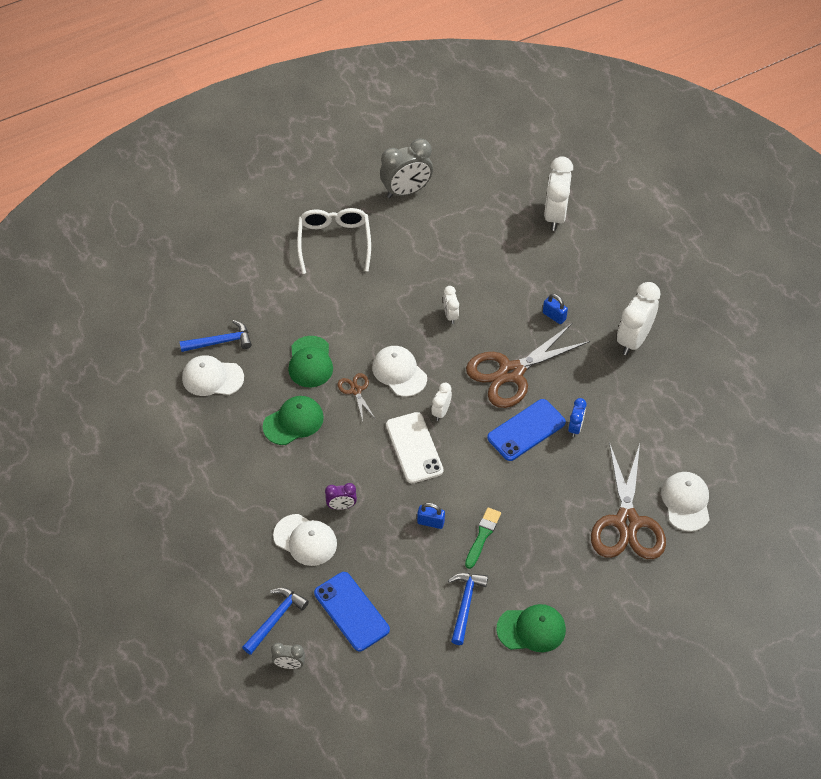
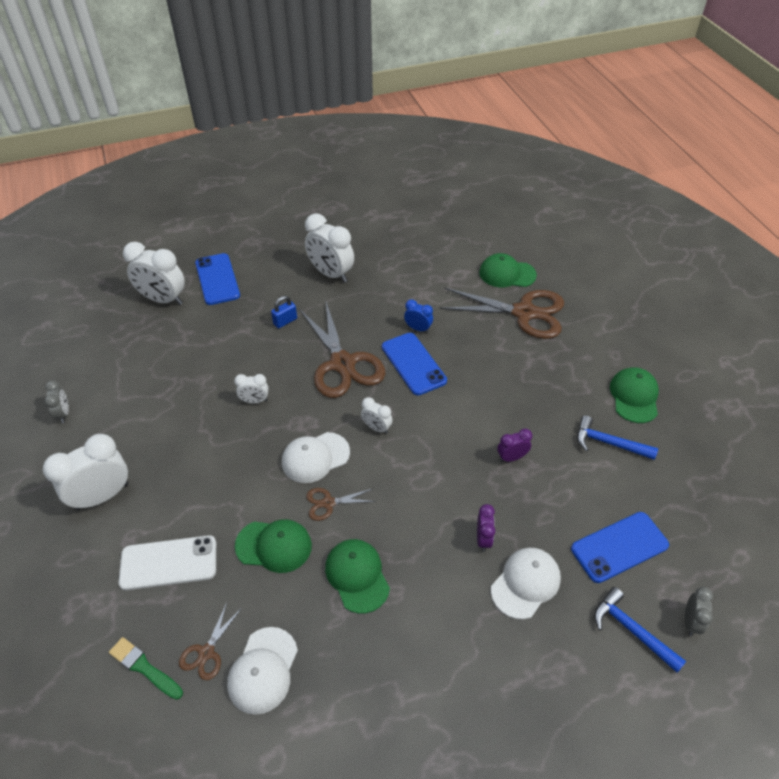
camera: 80 degrees left, 5 degrees down
blue hammer [180,320,252,352] -> brown scissors [179,603,242,680]
white glasses [297,208,371,274] -> white clock [43,434,128,510]
grey clock [380,139,433,198] -> grey clock [44,380,69,423], size x0.51
white phone [386,412,443,483] -> white phone moved to [119,535,216,590]
blue padlock [417,503,445,529] -> purple clock [497,429,532,462]
green brush [465,507,501,569] -> green brush moved to [109,637,183,700]
white cap [661,472,710,532] -> green cap [479,253,537,287]
none -> blue phone [195,253,240,305]

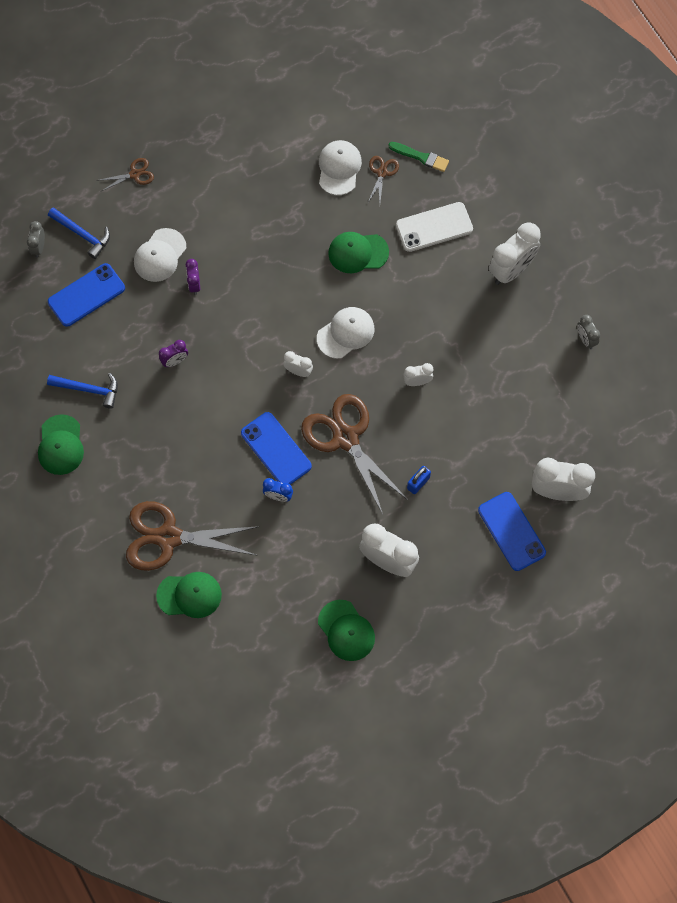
camera: 170 degrees right, 20 degrees up
brown scissors [306,488,376,521] -> brown scissors moved to [100,158,154,191]
green cap [325,539,390,614] -> green cap moved to [318,600,375,661]

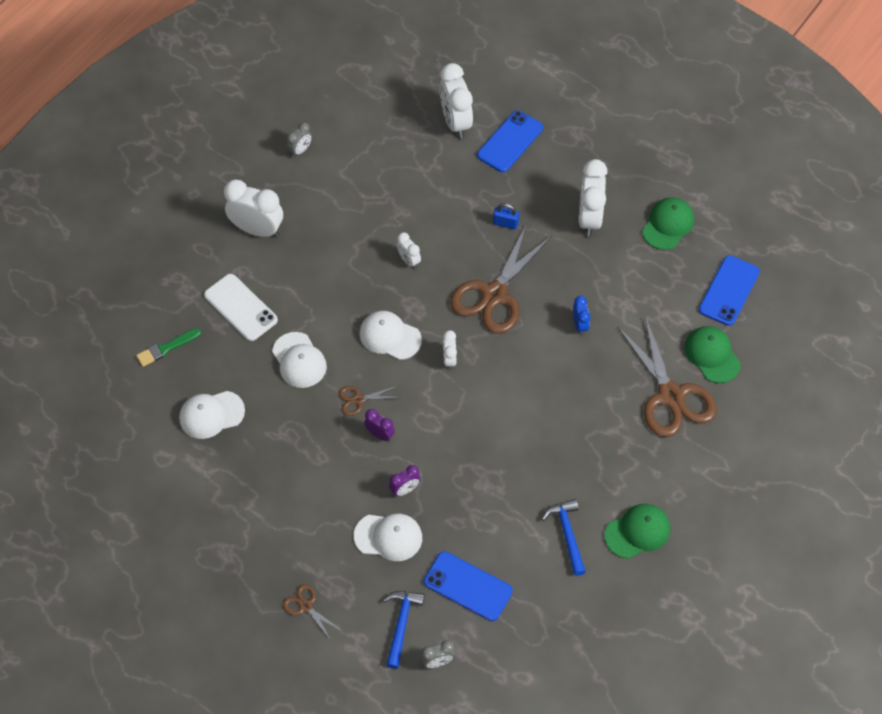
camera: 115 degrees left, 10 degrees down
purple clock [159,340,188,367] -> purple clock moved to [364,409,395,441]
blue phone [241,412,312,485] -> blue phone moved to [699,255,760,326]
green cap [328,232,389,273] -> white cap [272,332,327,388]
brown scissors [367,156,399,204] -> brown scissors moved to [338,386,401,416]
green brush [388,142,449,172] -> green brush turned 120 degrees counterclockwise [136,328,201,367]

